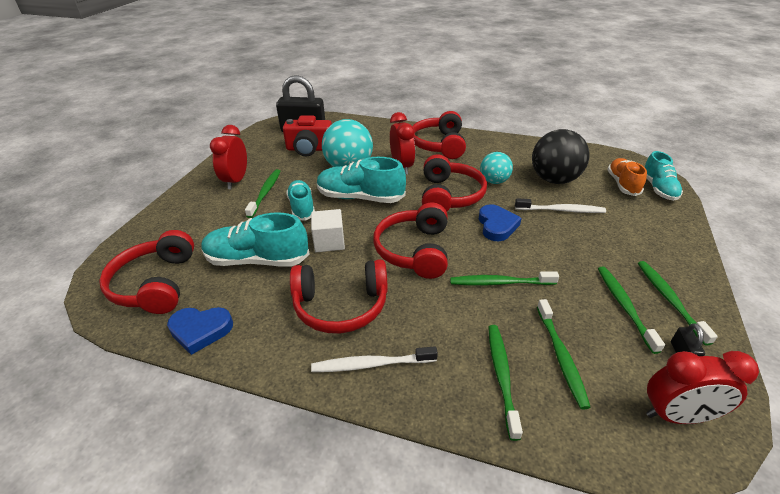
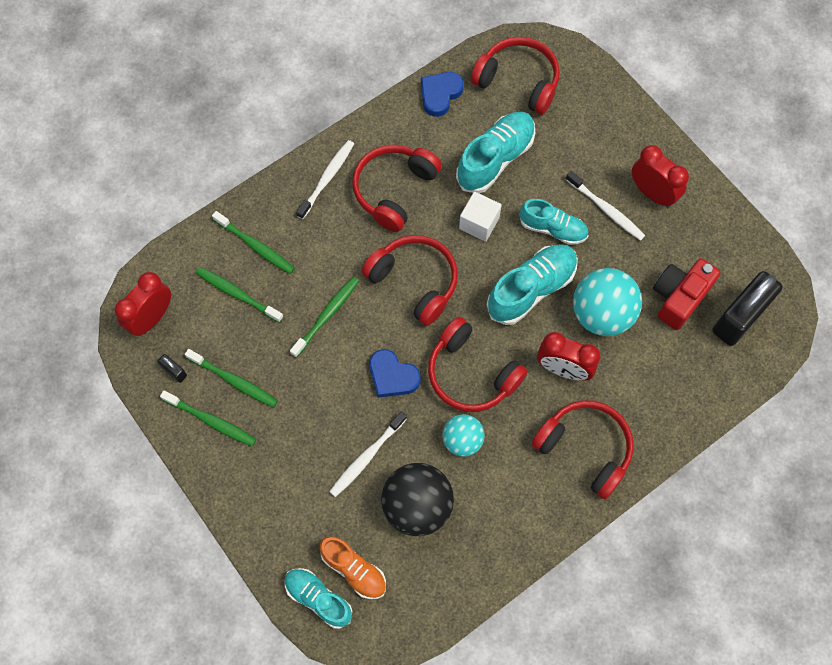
camera: 125 degrees right, 30 degrees up
green toothbrush [245,169,281,218] -> white toothbrush [566,171,645,241]

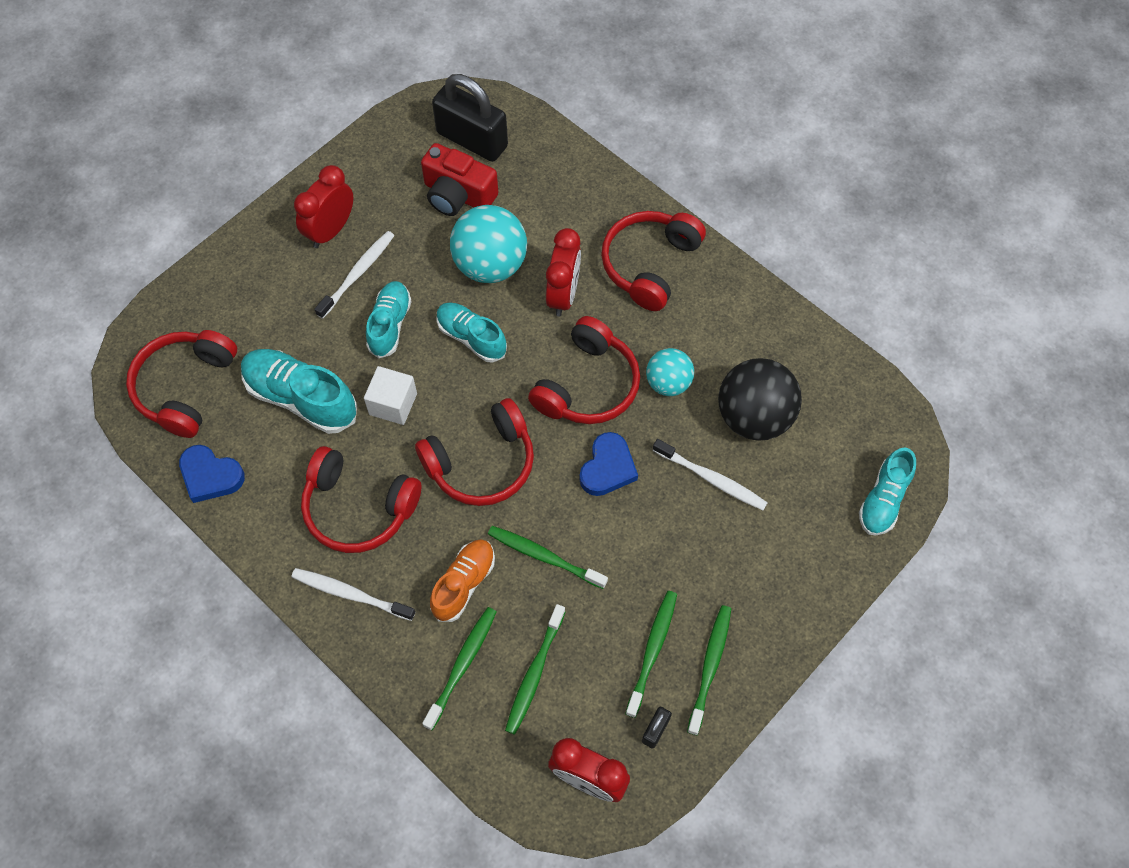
camera: 100 degrees left, 5 degrees down
orange shoe [320,536,386,599] -> orange shoe moved to [430,539,495,622]
red headphones [362,235,458,326] -> red headphones turned 150 degrees counterclockwise [415,398,534,506]
turquoise shoe [487,244,578,325] -> turquoise shoe [436,302,507,362], size x0.66

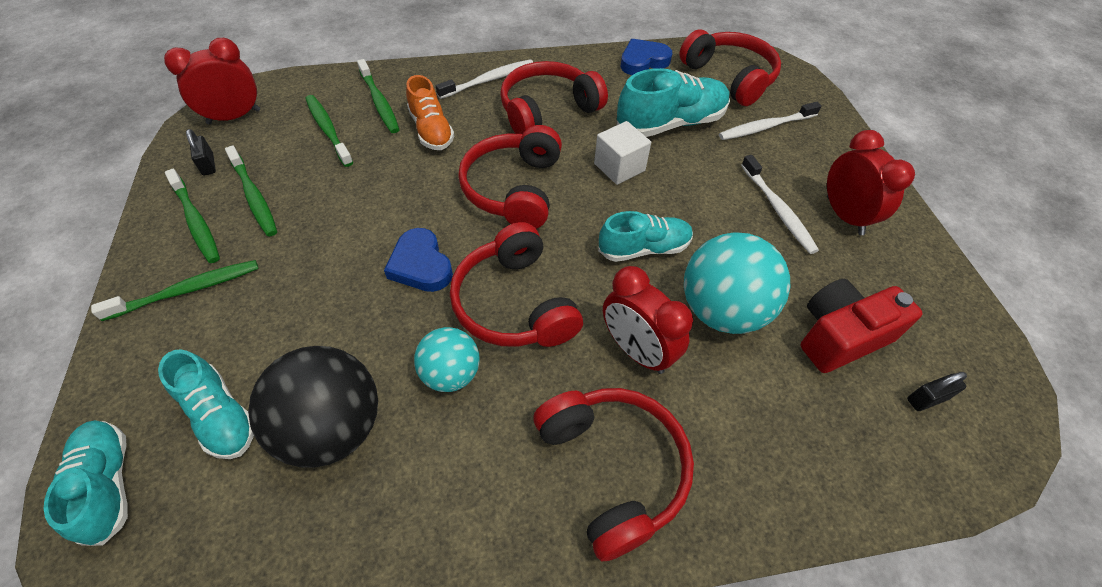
camera: 125 degrees right, 10 degrees down
turquoise shoe [366,281,412,358] -> turquoise shoe moved to [158,349,254,459]
black padlock [432,74,508,162] -> black padlock [907,372,967,411], size x0.41
green toothbrush [488,526,608,589] -> green toothbrush moved to [91,260,259,321]
white toothbrush [653,439,768,510] -> white toothbrush moved to [719,102,822,140]

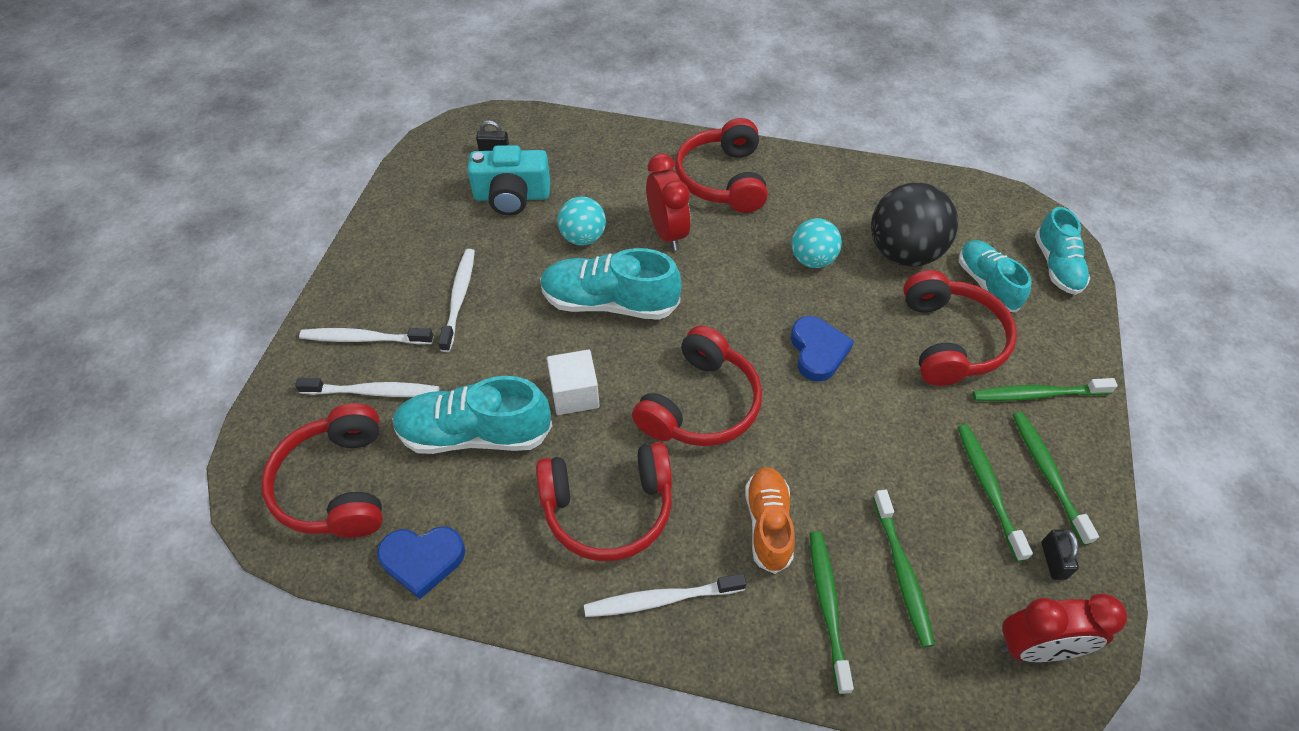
camera: 155 degrees left, 0 degrees up
red headphones [450,222,583,347] -> red headphones moved to [903,270,1017,386]
turquoise shoe [598,211,693,262] -> turquoise shoe [540,248,682,320], size x1.51
turquoise ball [684,232,790,334] -> turquoise ball [558,197,606,246], size x0.60
red camera [800,279,922,373] -> turquoise camera [467,145,550,215]
red clock [827,130,915,235] -> none
none -> white toothbrush [299,328,433,345]

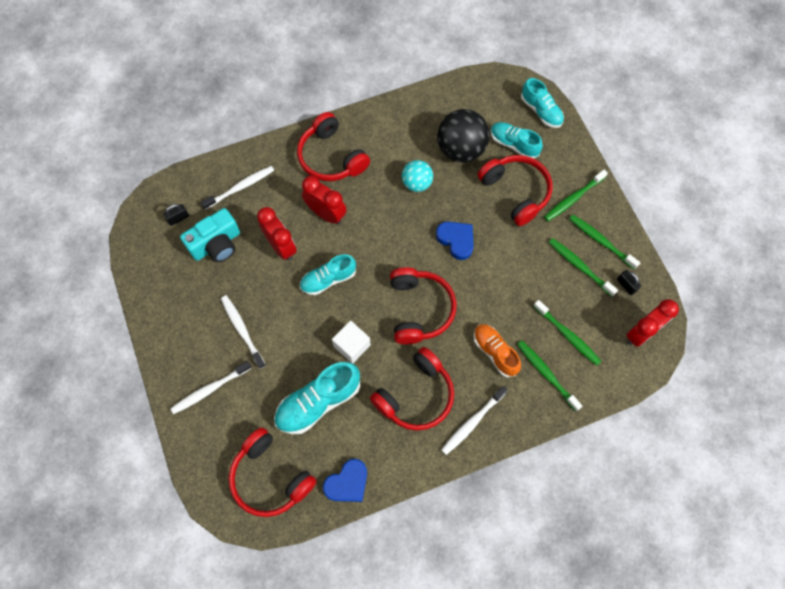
camera: 35 degrees left, 15 degrees up
white toothbrush [295,378,439,397] -> white toothbrush moved to [201,166,274,210]
turquoise shoe [540,248,682,320] -> turquoise shoe [300,254,356,295], size x0.66
turquoise ball [558,197,606,246] -> red clock [257,207,297,261]

